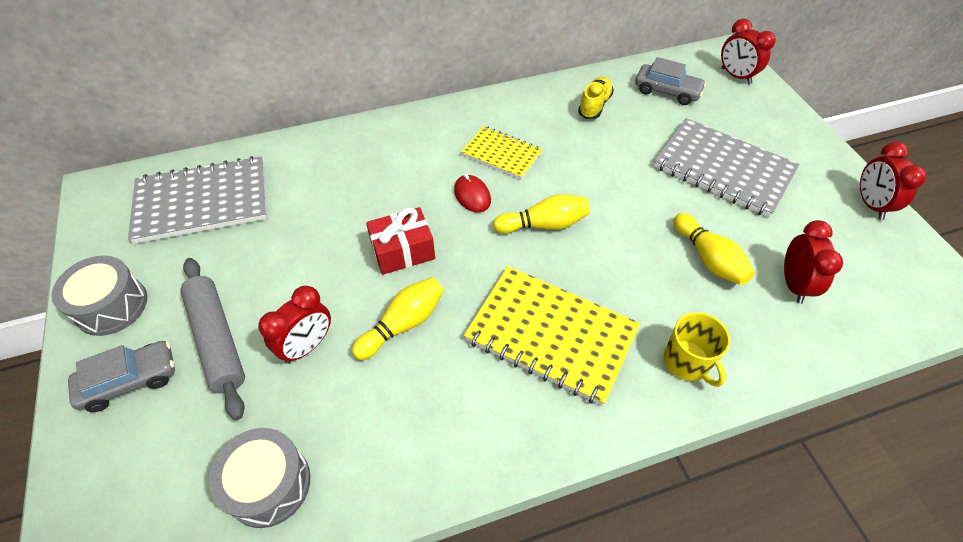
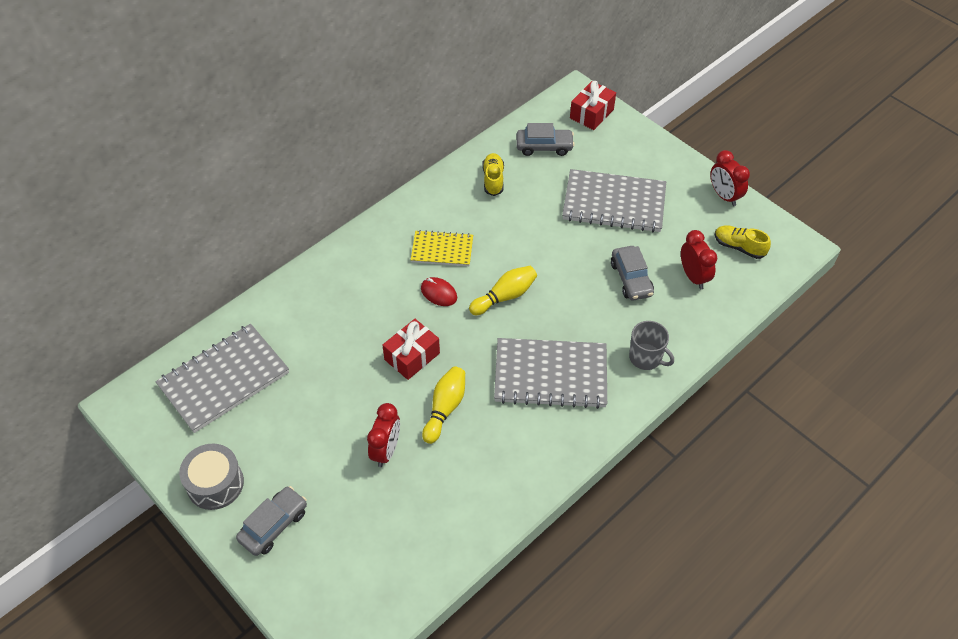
camera: 25 degrees left, 0 degrees up
grey rolling pin [181,258,245,420] -> none
grey drum [209,428,311,528] -> none
yellow notebook [464,266,640,406] -> grey notebook [494,338,607,409]
yellow mug [664,312,730,387] -> grey mug [629,321,674,370]
yellow bowling pin [673,213,755,285] -> grey car [611,246,654,300]
red clock [721,19,776,84] -> red gift [570,81,616,130]
none -> yellow shoe [715,225,771,259]

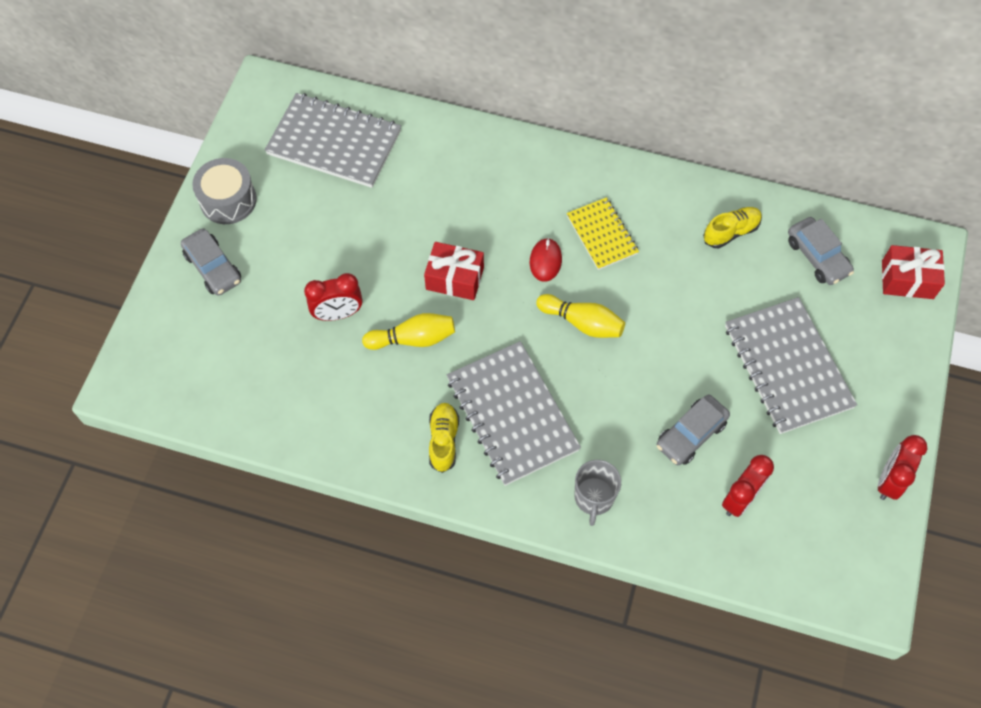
camera: 60 degrees right, 10 degrees up
grey car [236,486,307,556] -> grey car turned 45 degrees clockwise [181,228,241,296]
yellow shoe [715,225,771,259] -> yellow shoe moved to [429,403,459,473]

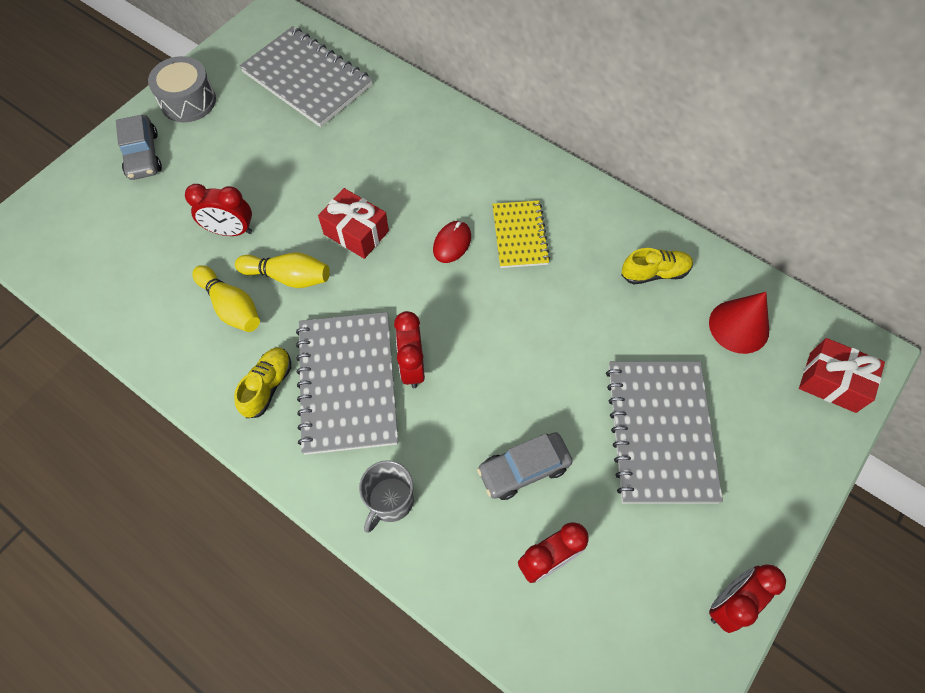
camera: 20 degrees right, 0 degrees up
yellow bowling pin [536,294,625,338] -> yellow bowling pin moved to [192,265,260,332]
grey car [788,217,854,285] -> red cone [709,292,769,354]
none -> red clock [394,311,425,388]

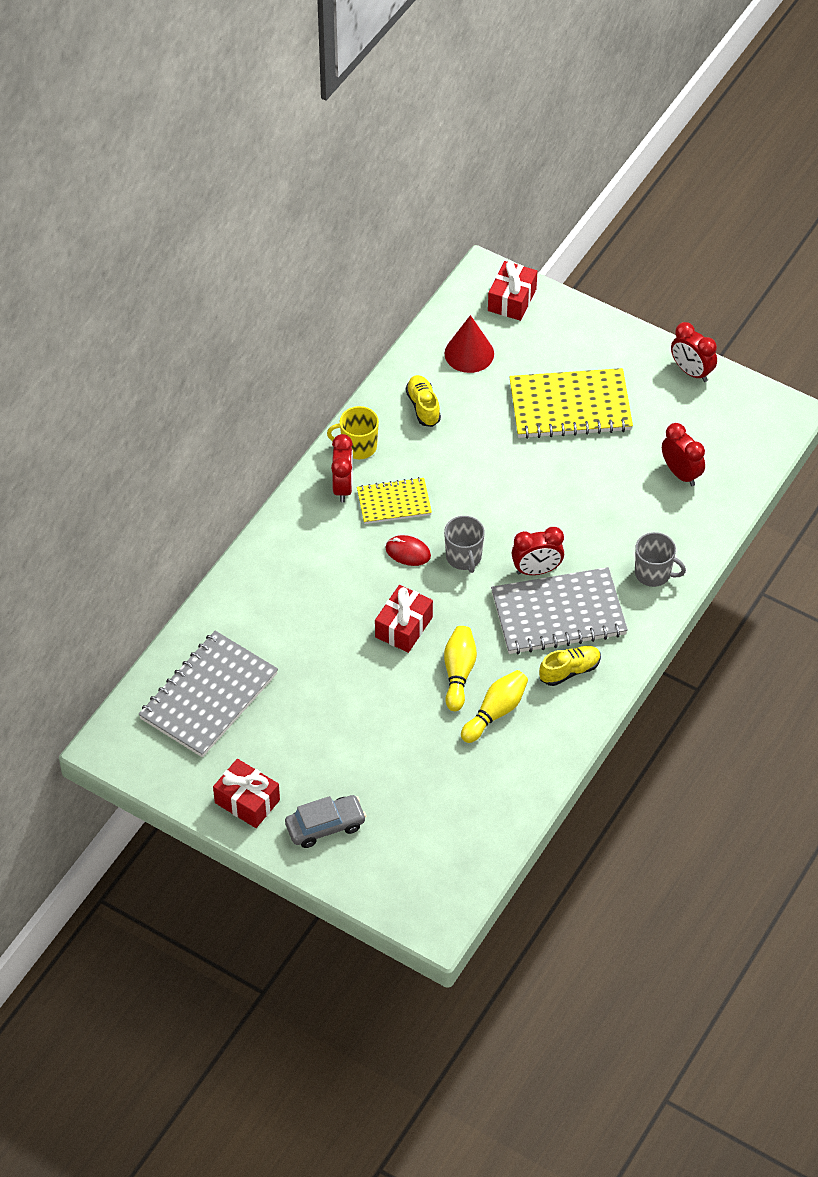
camera: 95 degrees left, 10 degrees down
grey drum [148,56,216,122] -> red gift [213,759,280,828]
red clock [185,184,252,236] -> red clock moved to [331,434,353,502]
yellow shoe [234,347,291,418] -> yellow shoe turned 135 degrees clockwise [539,646,601,686]
grey car [477,432,573,500] -> none
grey notebook [606,361,723,504] -> yellow notebook [509,368,633,439]
none -> yellow mug [327,406,379,459]
none -> grey mug [444,516,485,573]

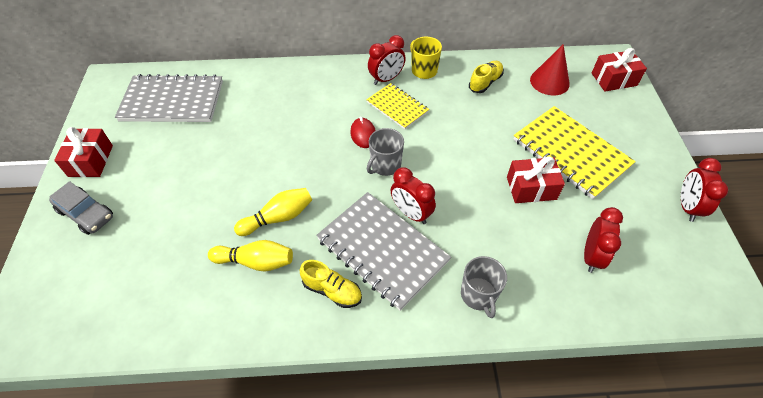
camera: 55 degrees right, 0 degrees up
red gift [375,585,433,653] -> red gift moved to [507,157,565,203]

